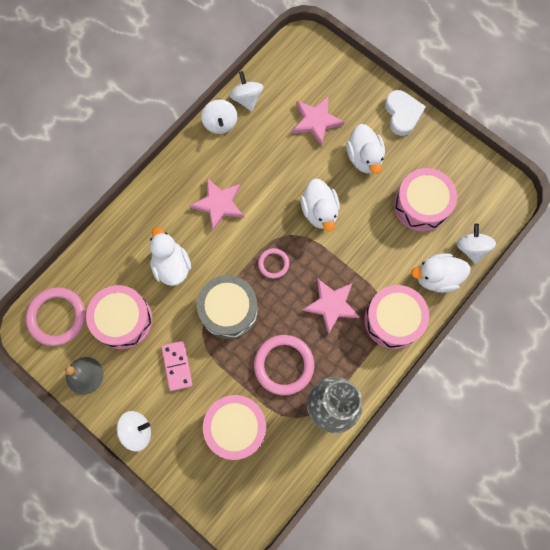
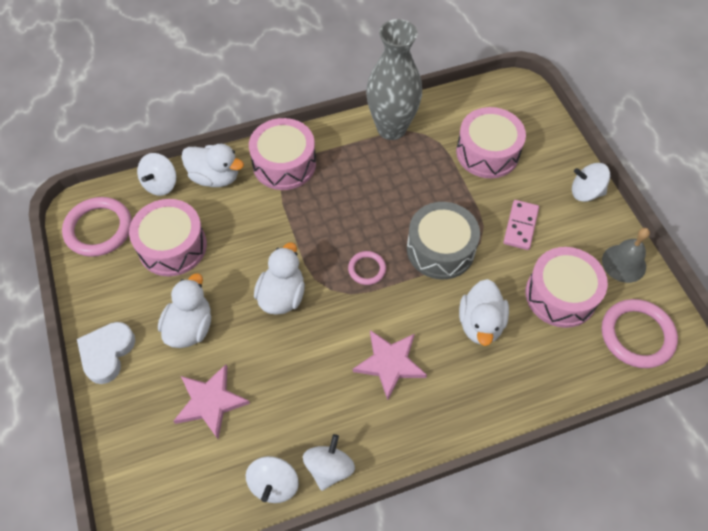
camera: 150 degrees left, 15 degrees down
pink ring [254,335,314,395] -> pink ring moved to [62,197,132,257]
pink star [302,279,360,335] -> none

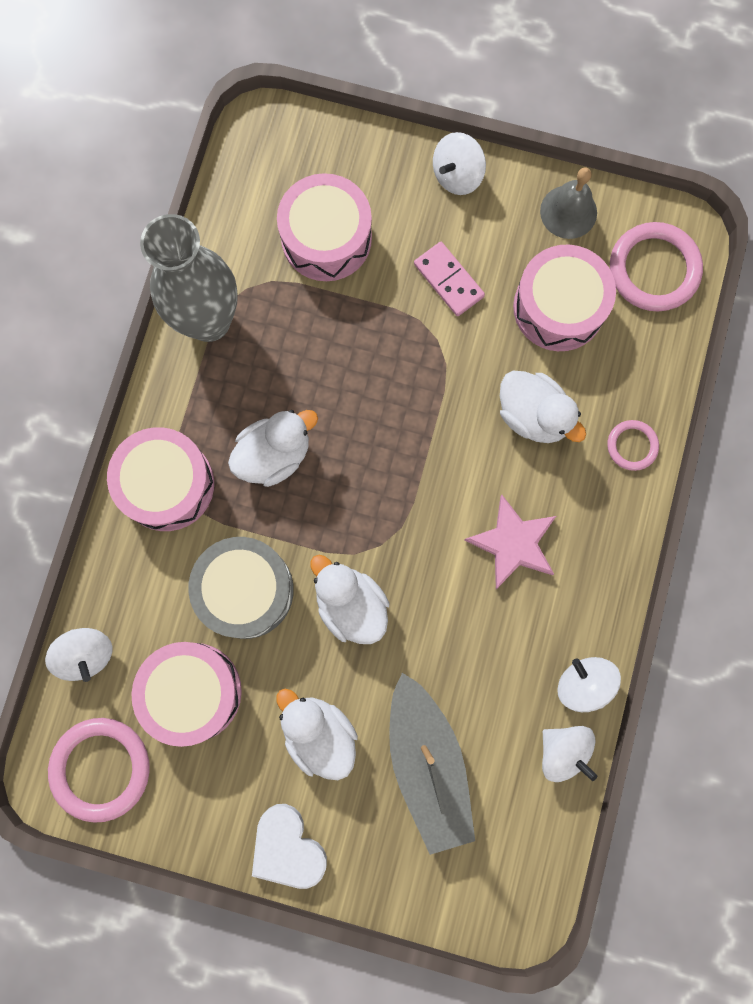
camera: 55 degrees left, 20 degrees up
pink star [173,364,250,439] -> grey boat [389,673,475,855]
white duck [181,144,244,187] -> white duck moved to [228,410,318,487]
pink ring [348,251,386,285] -> pink ring moved to [607,420,659,471]
grey drum [407,202,480,279] -> grey drum moved to [188,537,294,639]

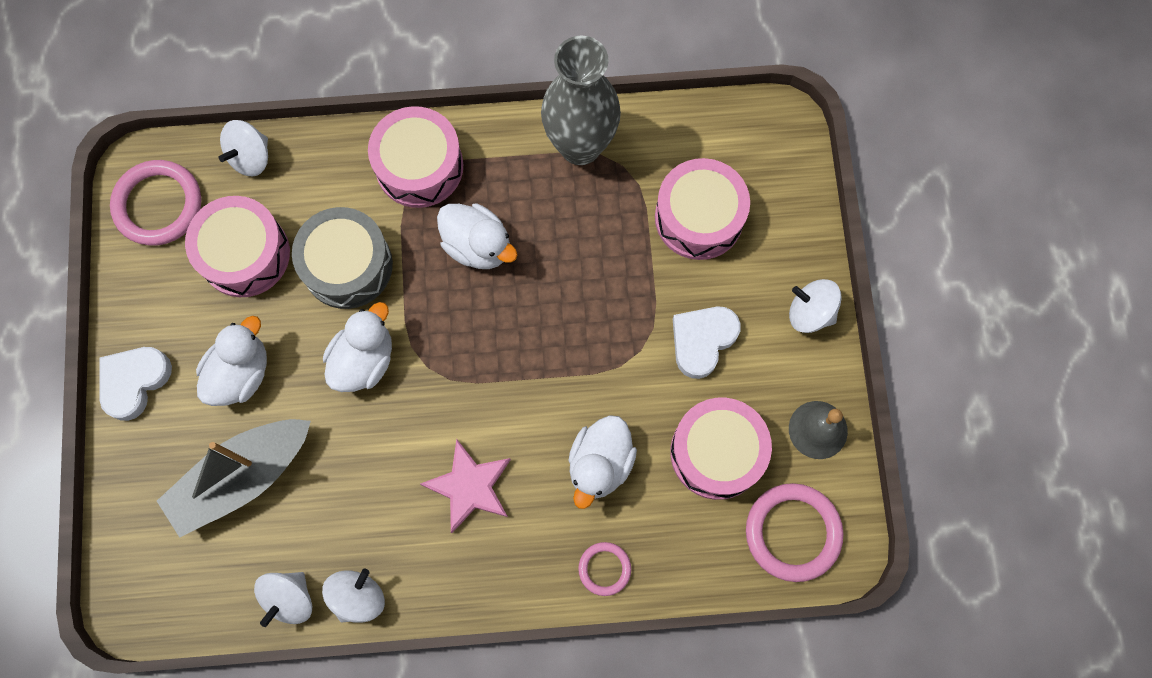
camera: 70 degrees right, 5 degrees down
pink domino [414,242,485,316] -> white heart [673,307,741,379]

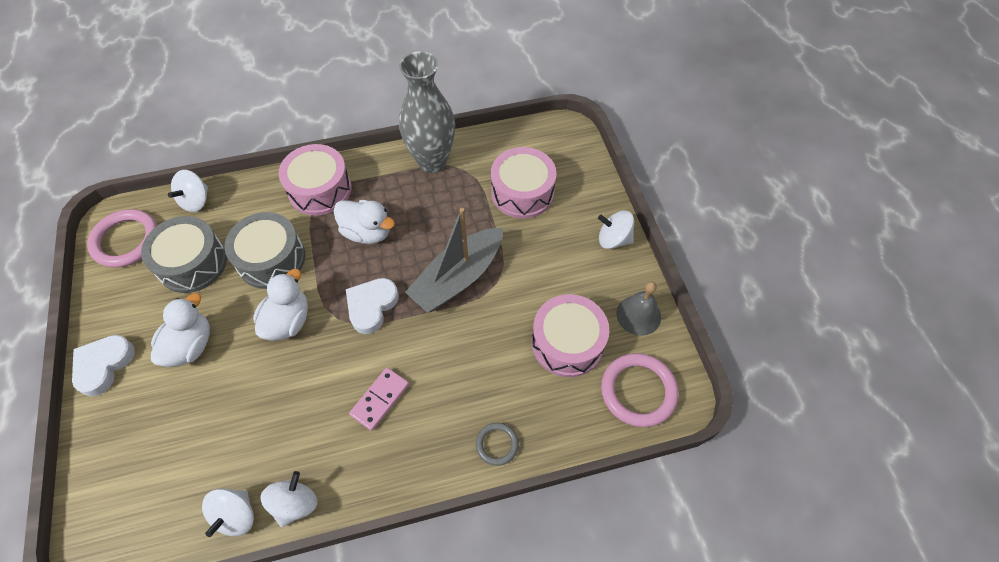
camera: 10 degrees left, 15 degrees down
grey boat [157,419,311,538] -> grey boat moved to [405,208,503,313]
pink drum [185,196,290,297] -> grey drum [141,216,227,293]
pink star [420,439,511,533] -> pink domino [349,368,409,431]
white duck [568,415,637,509] -> none
pink ring [578,542,631,596] -> grey ring [476,423,519,466]
white heart [673,307,741,379] -> white heart moved to [346,278,399,334]

